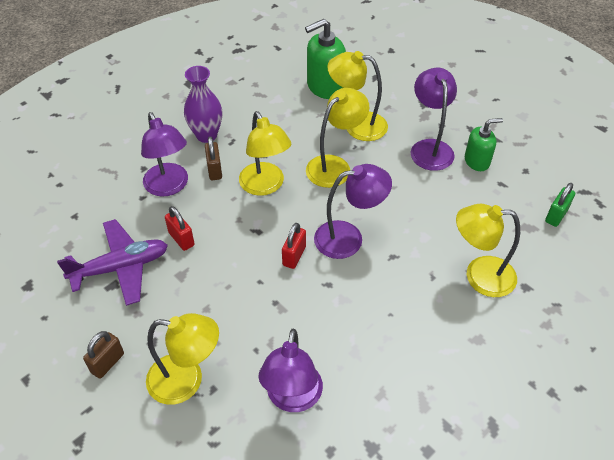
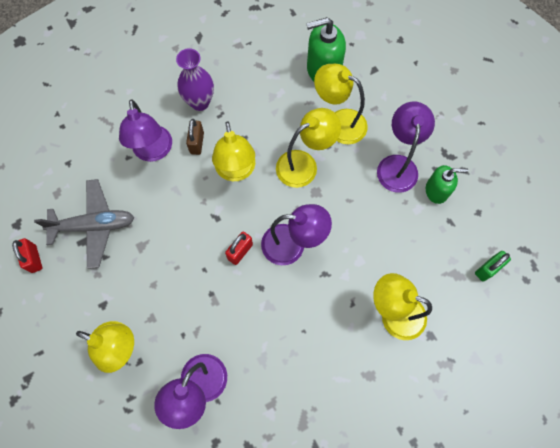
camera: 15 degrees right, 20 degrees up
purple plane [57,219,168,306] -> grey plane [34,179,134,269]
brown padlock [83,331,124,379] -> none
red padlock [165,206,195,251] -> red padlock moved to [12,238,42,273]

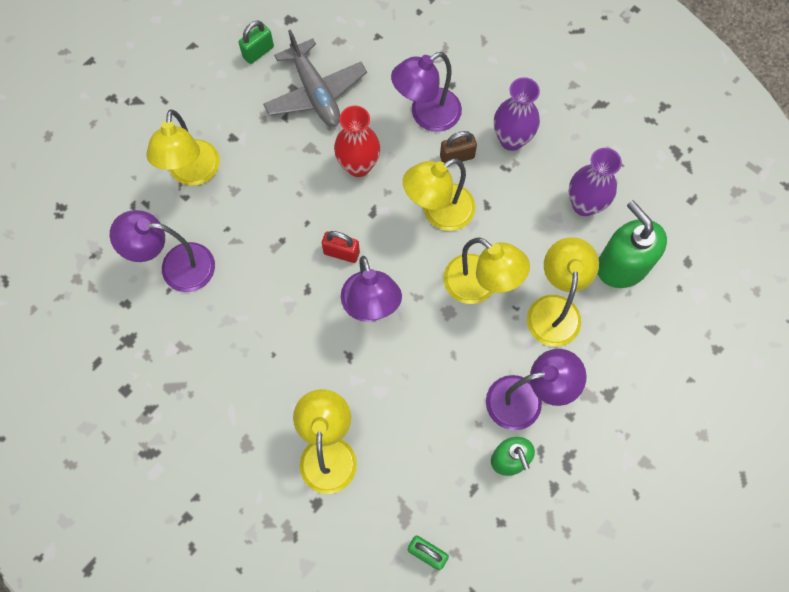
camera: 70 degrees right, 0 degrees up
red padlock [12,238,42,273] -> green padlock [239,21,274,64]
none -> red vase [334,106,380,177]
none -> purple vase [569,148,622,216]

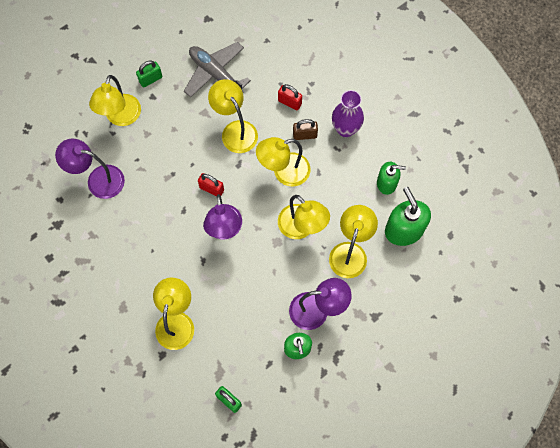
camera: 10 degrees right, 0 degrees up
green padlock [239,21,274,64] -> green padlock moved to [136,60,162,88]
grey plane [263,29,367,127] -> grey plane turned 150 degrees clockwise [184,42,251,98]
red vase [334,106,380,177] -> yellow lamp [208,79,258,153]
purple lamp [391,52,462,132] -> red padlock [278,84,302,111]
purple vase [569,148,622,216] -> green soap dispenser [377,162,406,195]

